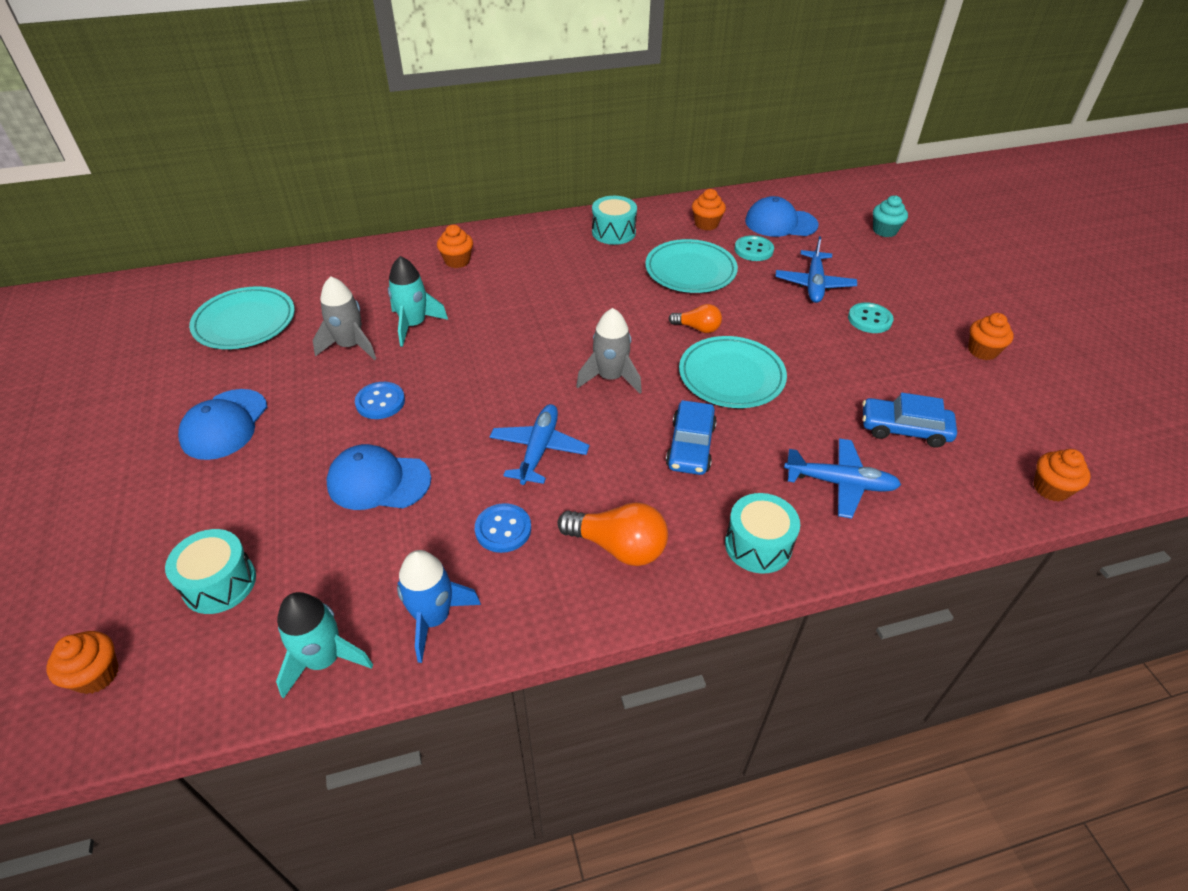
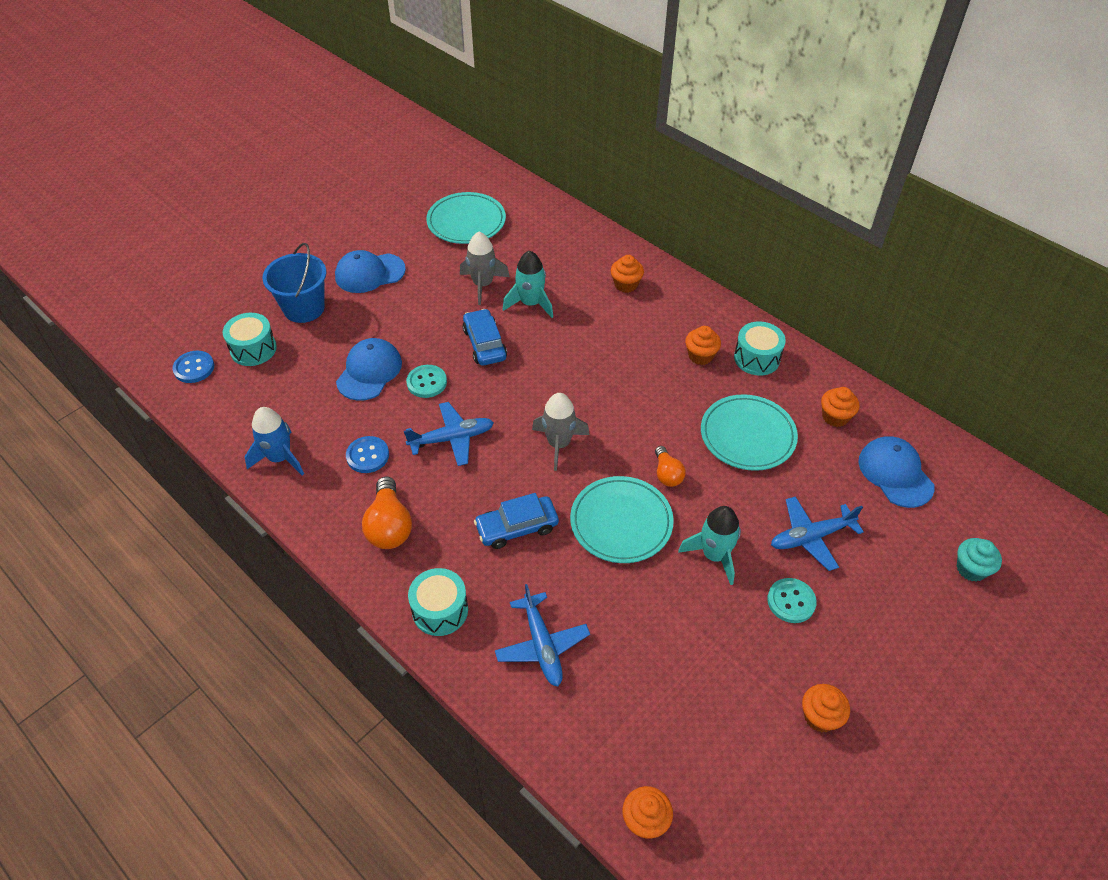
camera: 60 degrees right, 5 degrees up
orange cupcake [46,631,119,694] -> orange cupcake moved to [685,326,721,365]
turquoise rocket [276,592,373,699] -> turquoise rocket moved to [678,506,741,585]
blue cap [326,444,431,510] -> blue cap turned 45 degrees clockwise [336,338,402,401]
blue button [355,382,405,419] -> blue button moved to [172,351,214,383]
turquoise button [735,235,774,261] -> turquoise button moved to [406,365,447,398]
blue car [862,393,957,448] -> blue car moved to [462,309,507,366]
none -> blue bucket [262,243,326,323]

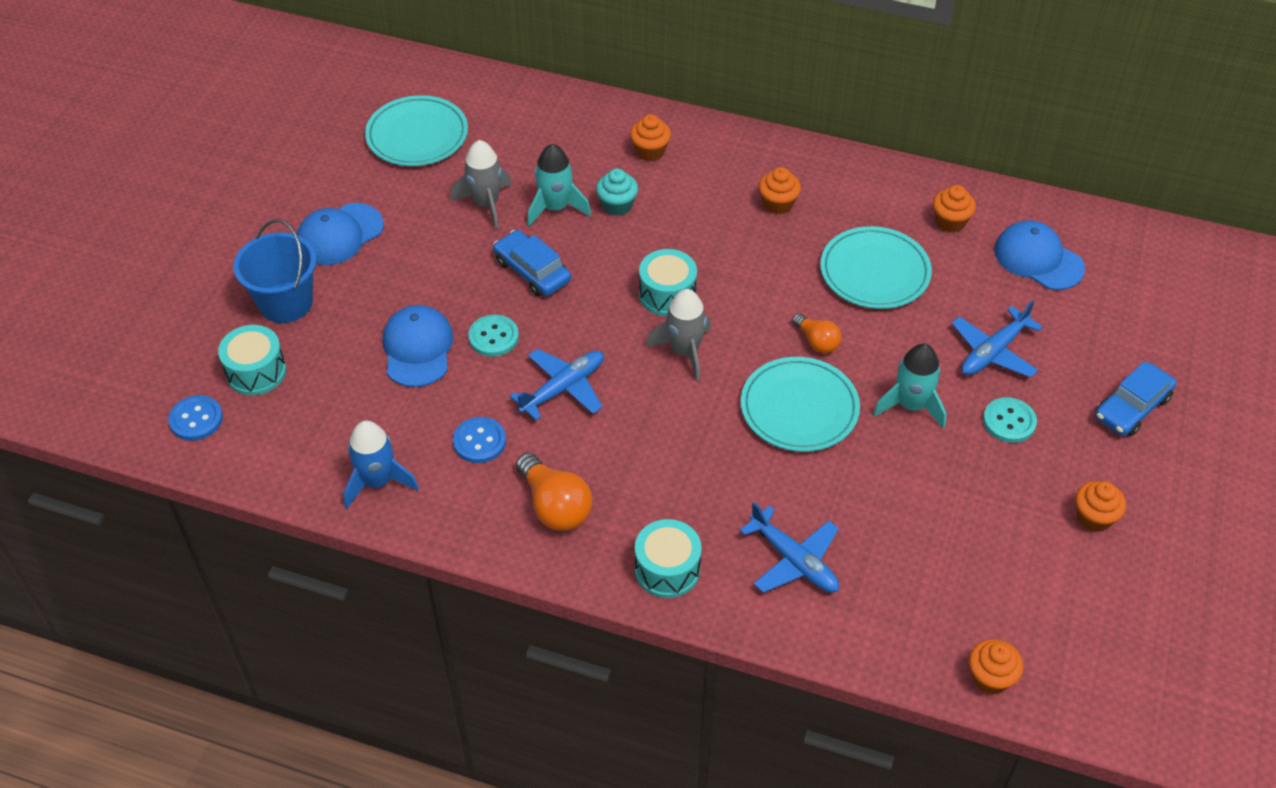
camera: 25 degrees left, 0 degrees up
blue car [474,493,559,549] -> blue car moved to [1095,361,1176,436]
turquoise drum [734,321,786,375] -> turquoise drum moved to [639,249,697,316]
turquoise cupcake [957,538,1002,582] -> turquoise cupcake moved to [596,169,638,216]

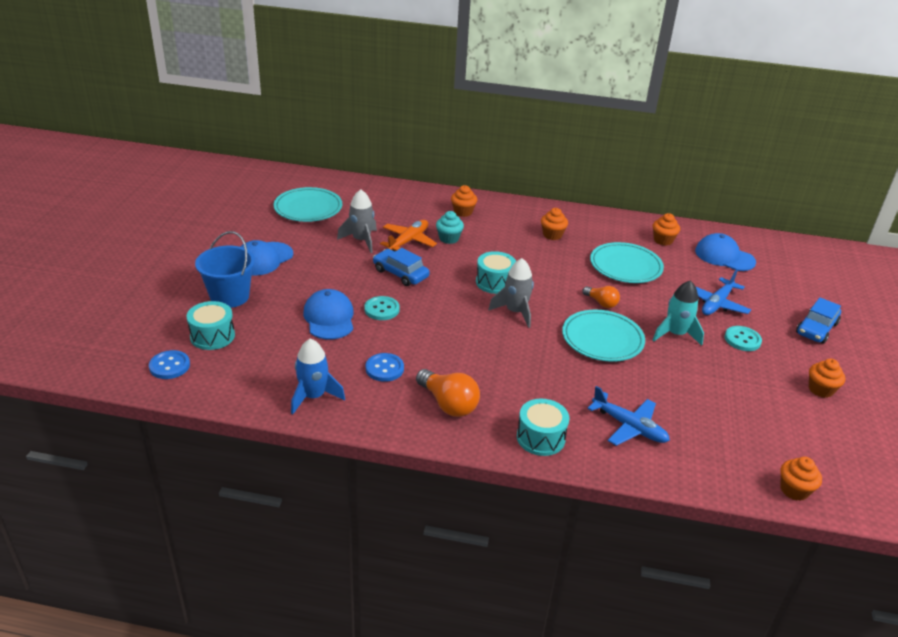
camera: 10 degrees left, 15 degrees down
blue plane [510,349,604,420] -> none
turquoise rocket [527,144,591,227] -> orange plane [380,220,437,251]

